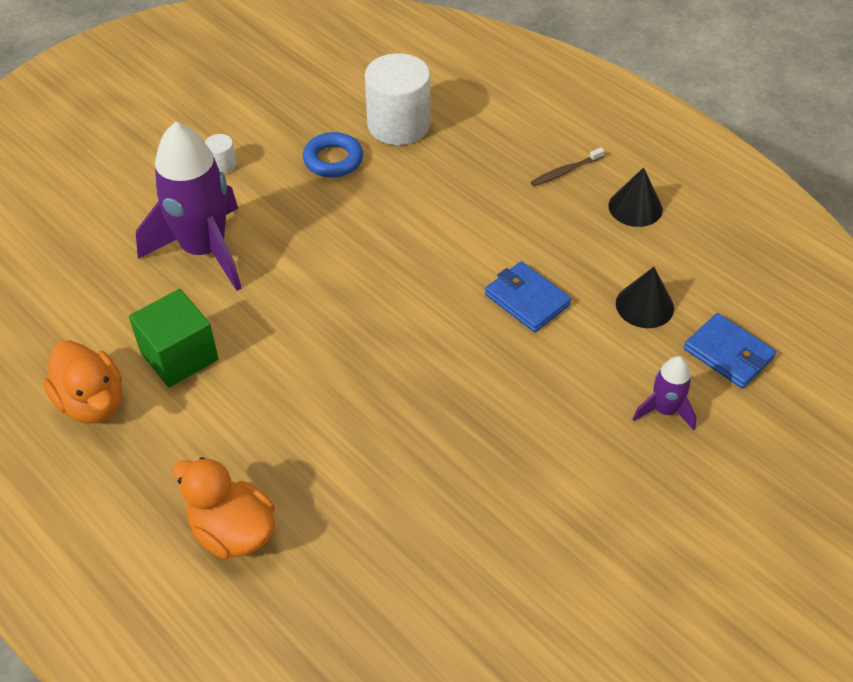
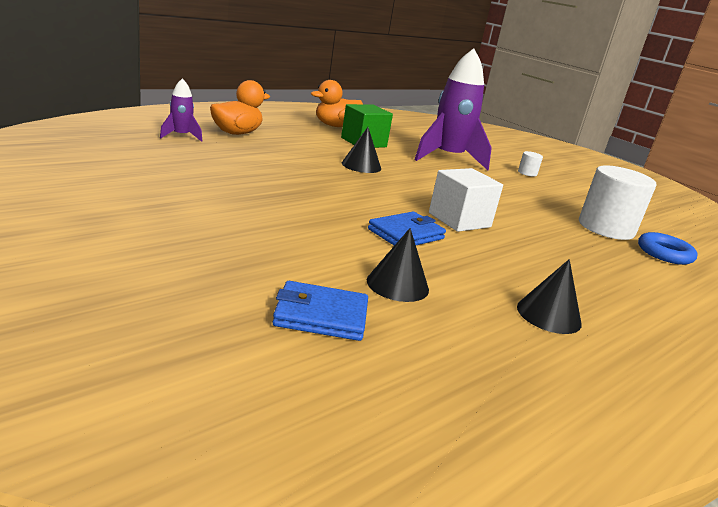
camera: 90 degrees right, 25 degrees down
blue ring [303,132,363,178] -> blue ring moved to [638,232,698,265]
brown toothbrush [531,147,605,186] -> none
purple rocket [633,356,697,430] -> purple rocket moved to [160,78,202,142]
blue wallet [684,313,776,389] -> blue wallet turned 45 degrees clockwise [273,281,368,341]
none -> black cone [342,127,381,173]
none -> white cube [429,168,503,232]

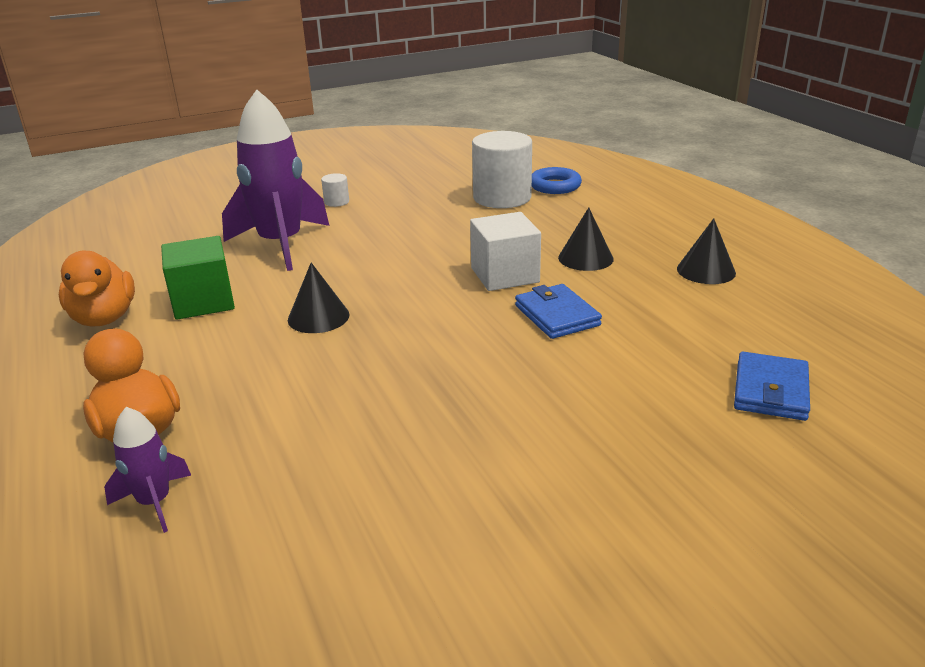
camera: 70 degrees left, 5 degrees up
black cone [367,228,429,302] -> black cone moved to [558,207,614,271]

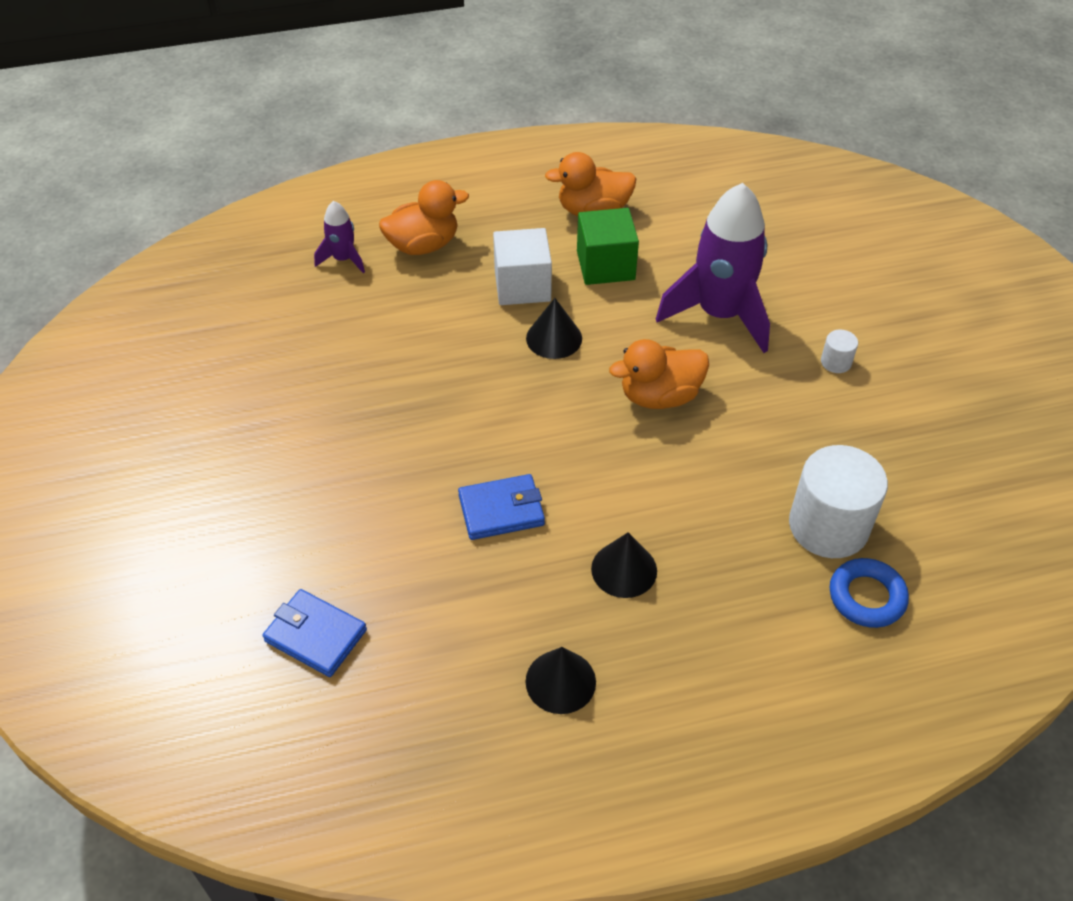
camera: 100 degrees right, 20 degrees up
white cube [470,212,541,291] -> white cube moved to [493,228,552,305]
none -> orange duck [609,339,709,409]

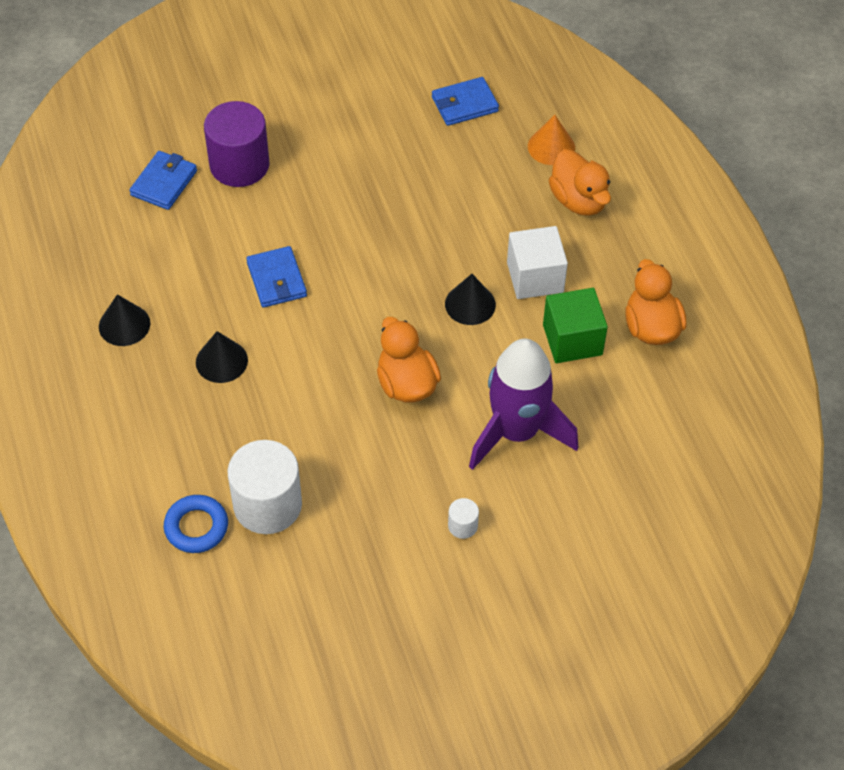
camera: 85 degrees right, 5 degrees up
purple rocket [314,201,365,273] -> orange cone [528,115,575,165]
none -> purple cylinder [204,101,270,187]
none -> blue wallet [432,77,499,126]

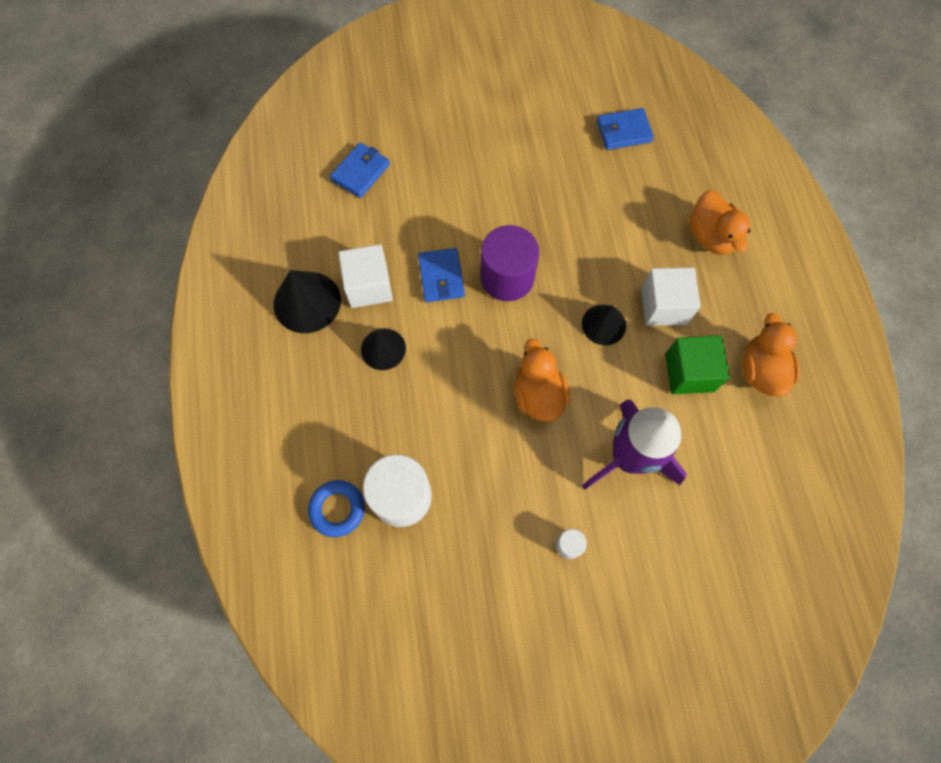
camera: 10 degrees right, 15 degrees up
black cone [99,294,150,346] -> black cone [273,270,341,333], size x1.54
purple cylinder [204,101,270,187] -> purple cylinder moved to [480,225,539,301]
orange cone [528,115,575,165] -> none
none -> white cube [338,244,393,308]

